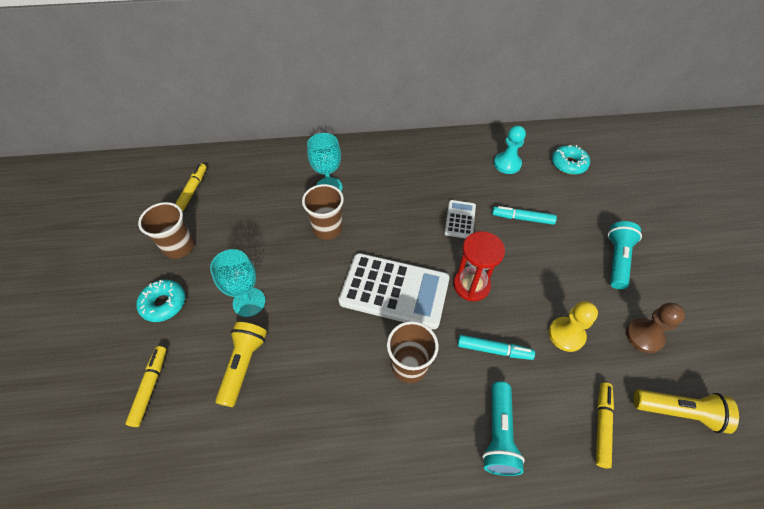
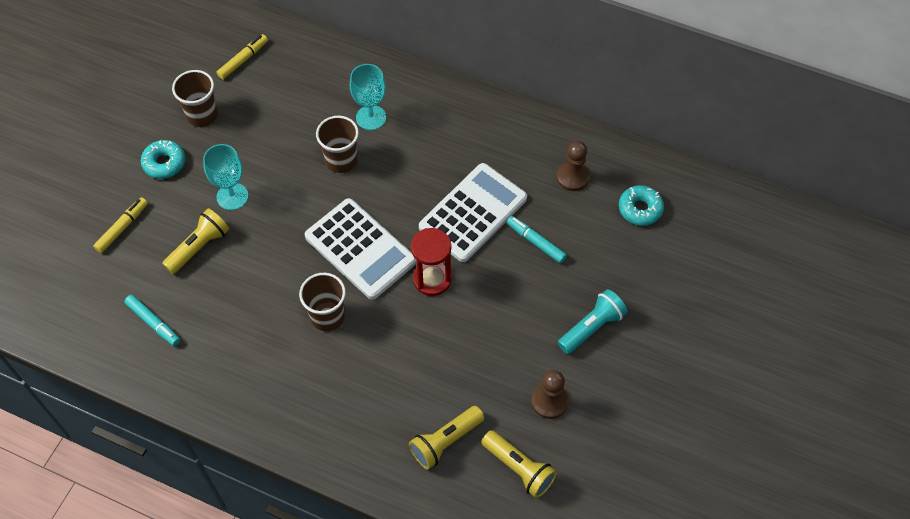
camera: 30 degrees right, 5 degrees up
white calculator [445,200,476,239] -> white calculator [419,163,527,262], size x2.03
turquoise marker [458,335,535,360] -> turquoise marker moved to [124,295,180,346]
turquoise flashlight [482,381,525,476] -> none
turquoise pawn [494,125,526,174] -> brown pawn [556,141,590,191]
yellow pawn [548,301,598,352] -> none
yellow marker [596,382,614,469] -> yellow flashlight [409,406,484,470]

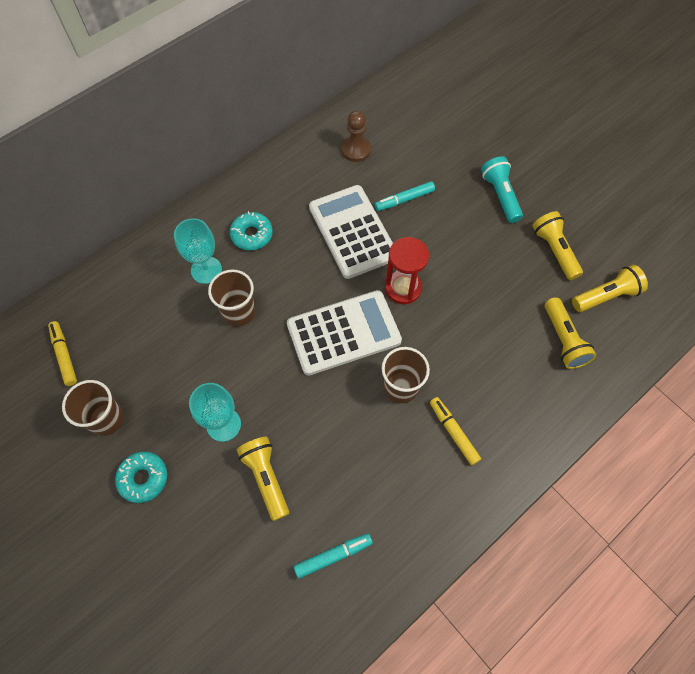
camera: 65 degrees left, 5 degrees up
yellow marker [93,197,148,253] -> yellow marker moved to [430,397,481,465]
brown pawn [531,370,568,419] -> yellow flashlight [532,211,583,280]
turquoise donut [619,185,664,226] -> turquoise donut moved to [230,211,273,250]

